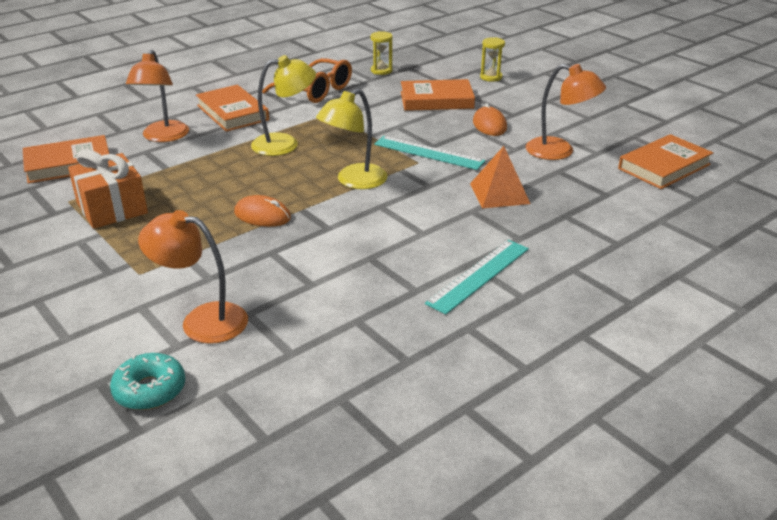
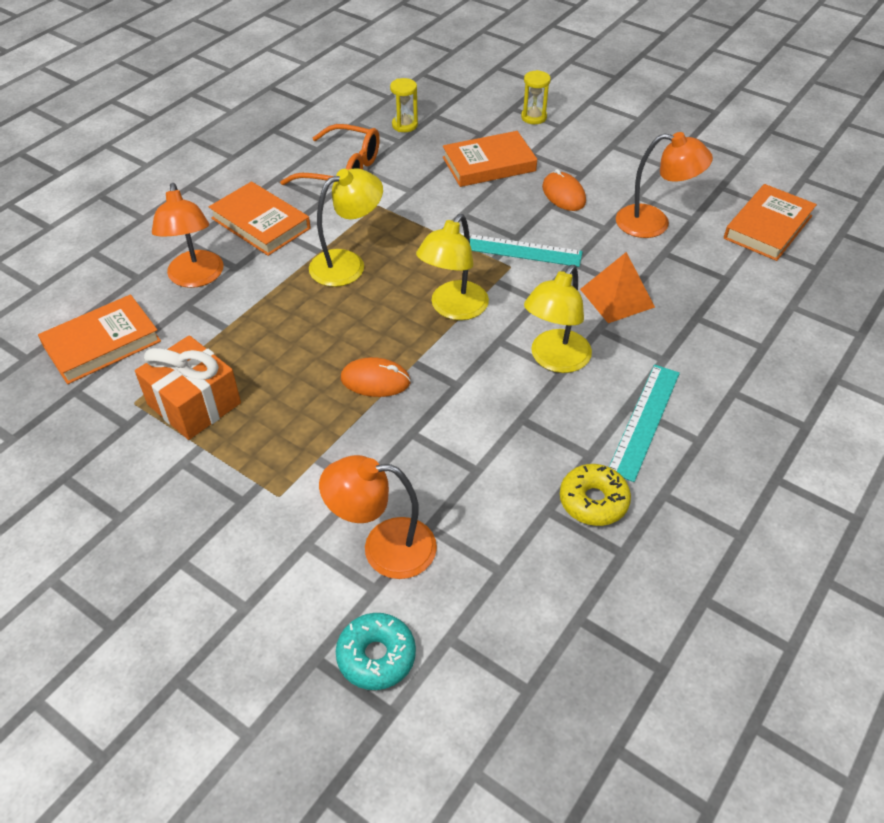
camera: 15 degrees left, 15 degrees up
none -> yellow lamp [524,265,592,373]
none -> yellow donut [560,464,631,526]

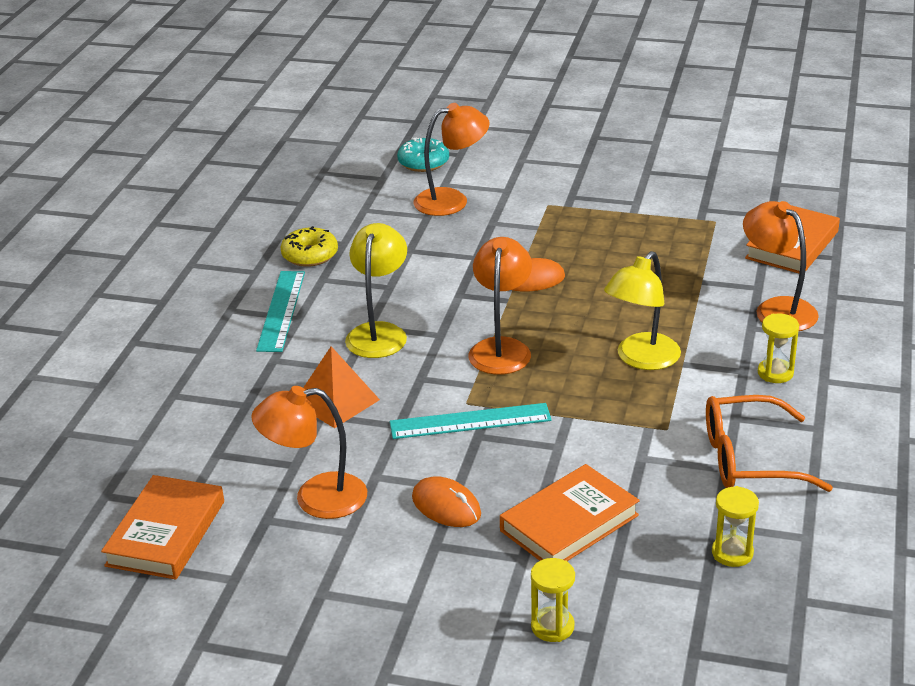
camera: 160 degrees right, 15 degrees down
orange gift [135,335,241,440] -> none
orange book [209,181,311,256] -> yellow hourglass [758,314,799,383]
yellow lamp [416,214,489,320] -> orange lamp [469,237,532,375]

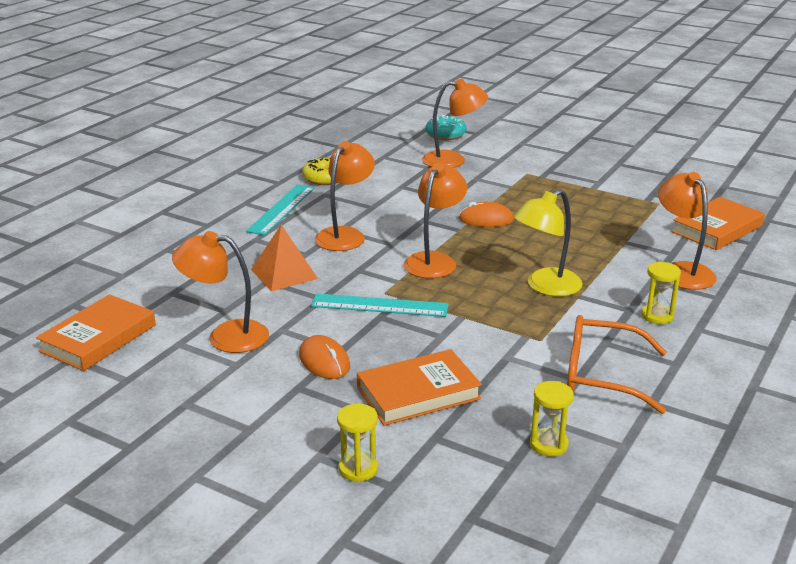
camera: 15 degrees right, 5 degrees down
yellow lamp [345,223,407,358] -> orange lamp [315,141,375,251]

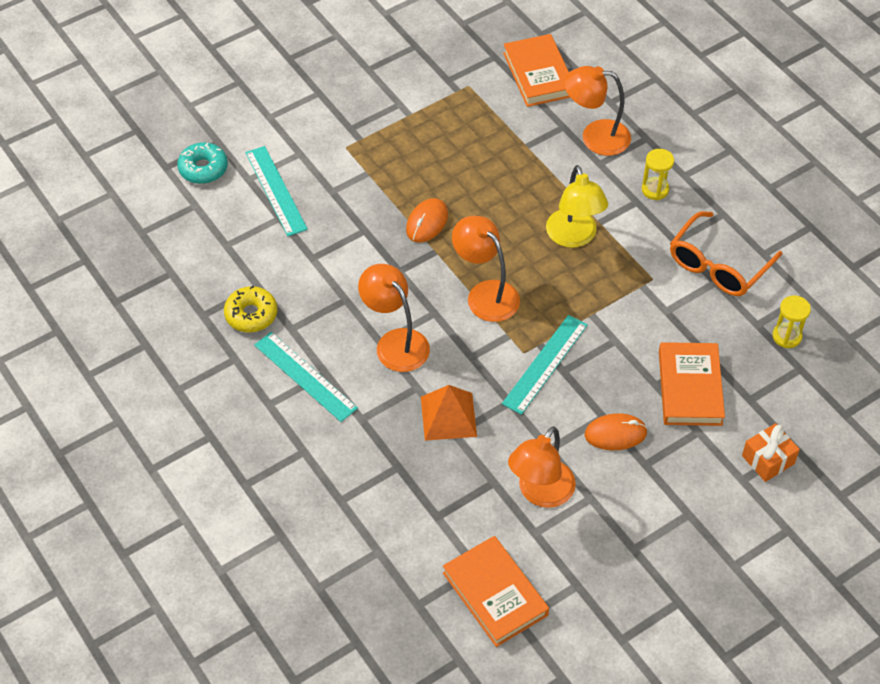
camera: 65 degrees left, 25 degrees up
yellow hourglass [337,404,378,482] -> orange gift [742,423,800,482]
orange lamp [422,79,488,168] -> turquoise ruler [245,146,308,236]

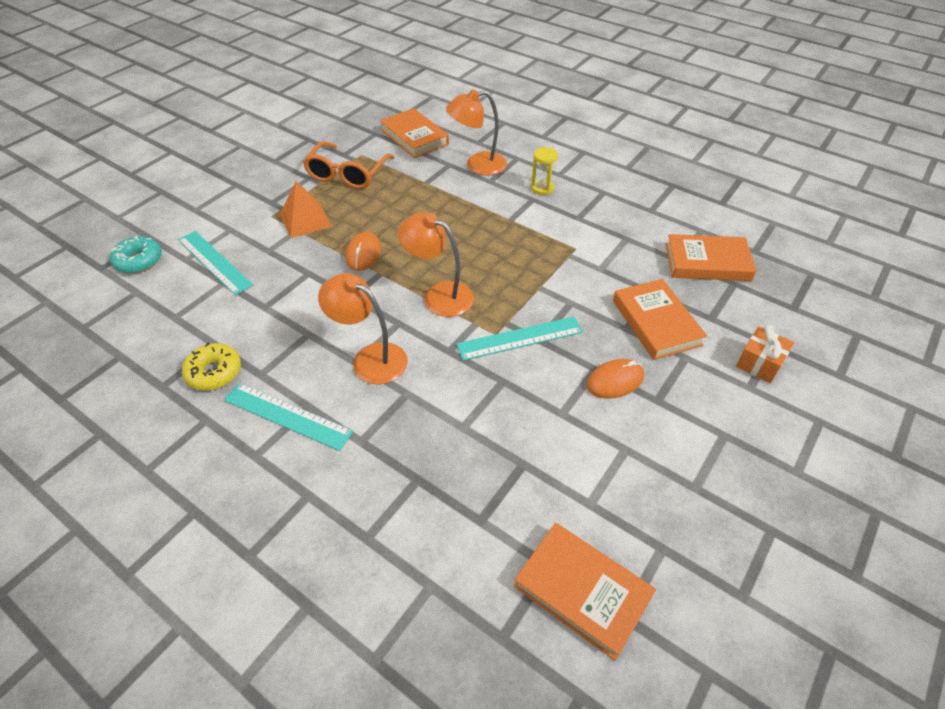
camera: 20 degrees left, 5 degrees down
orange pyramid [421,385,477,441] -> orange pyramid moved to [280,181,332,238]
turquoise ruler [502,315,588,415] -> turquoise ruler turned 60 degrees clockwise [456,317,583,361]
orange lamp [508,426,576,508] -> none
yellow lamp [546,165,608,248] -> none
orange glasses [670,211,782,296] -> orange glasses moved to [303,141,395,189]
yellow hourglass [773,295,811,348] -> orange book [665,234,757,281]

